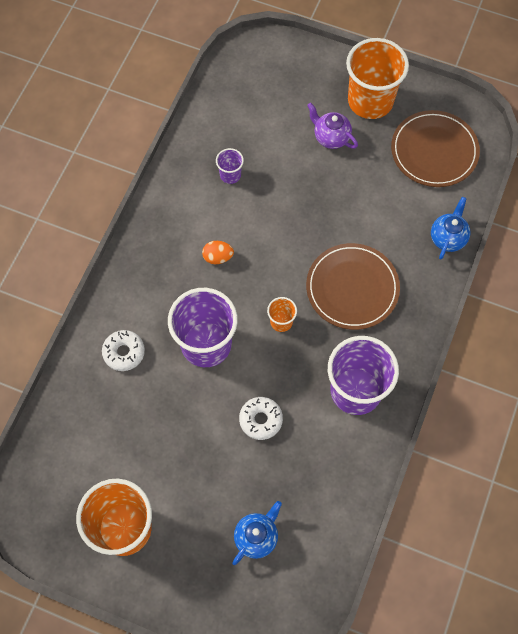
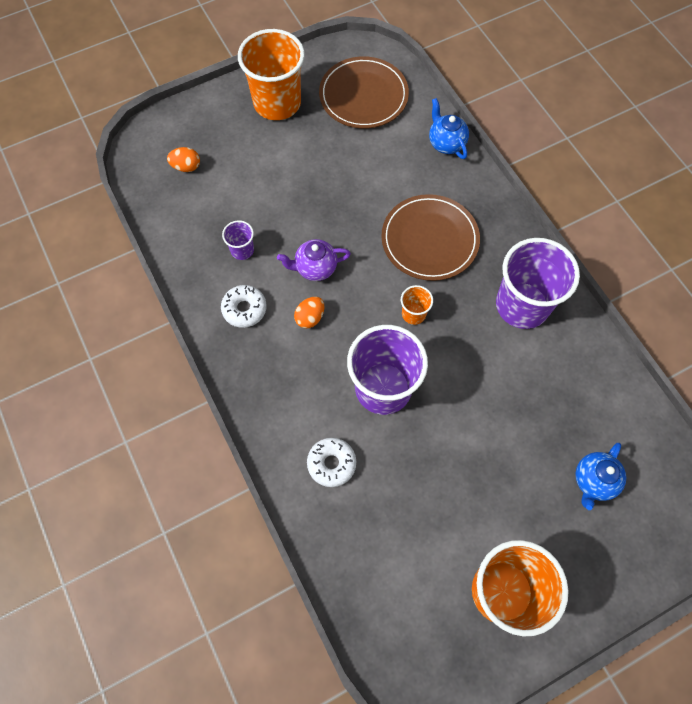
camera: 50 degrees left, 0 degrees up
blue teapot [232,501,282,565] -> blue teapot turned 135 degrees counterclockwise [575,443,626,510]
white donut [239,397,283,440] -> white donut moved to [221,285,267,328]
purple teapot [307,103,358,149] -> purple teapot moved to [277,239,351,281]
none -> orange egg [167,147,200,172]

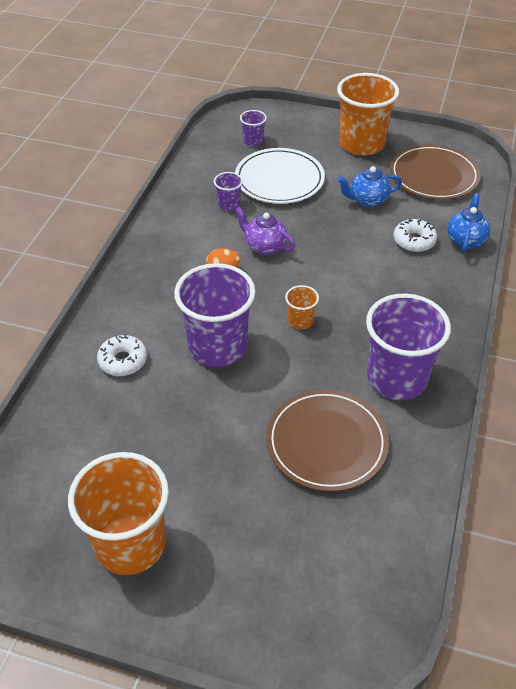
camera: 45 degrees right, 20 degrees down
orange egg [167,147,200,172] -> purple cup [240,110,267,146]
white donut [221,285,267,328] -> white donut moved to [393,218,437,252]
brown plate [381,194,480,281] -> brown plate moved to [266,389,389,492]
blue teapot [575,443,626,510] -> blue teapot moved to [338,166,402,207]
none -> white plate [235,148,325,204]

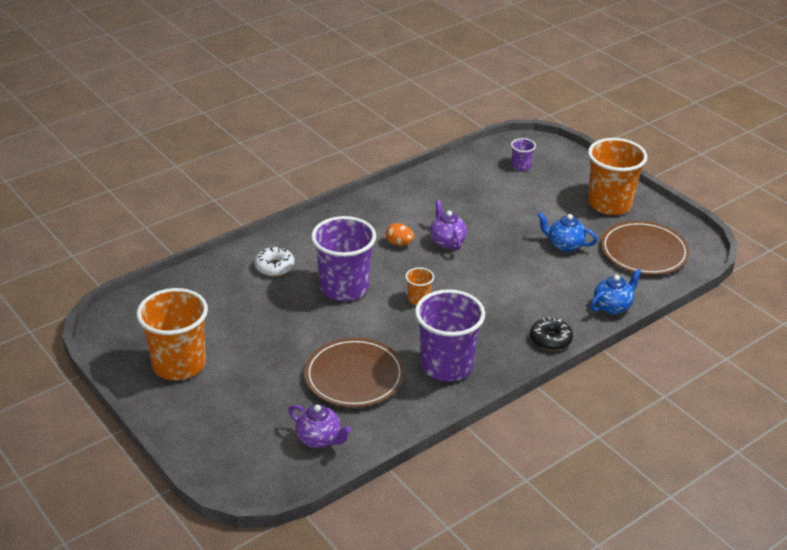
camera: 35 degrees right, 10 degrees down
purple cup [214,172,243,211] -> none
white plate [235,148,325,204] -> none
white donut [393,218,437,252] -> none
none -> purple teapot [289,404,351,448]
none -> black donut [530,317,573,350]

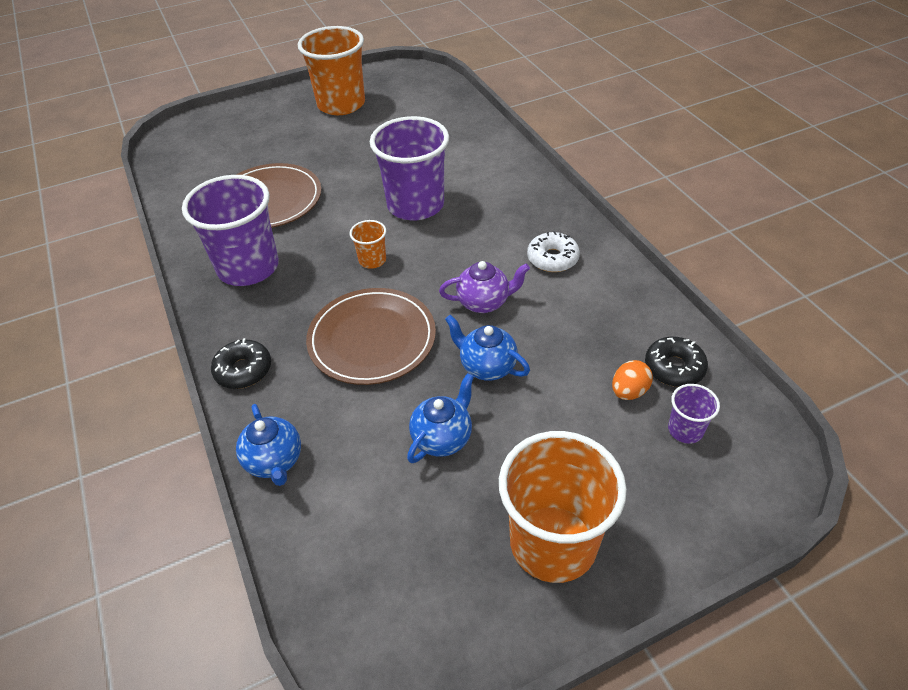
camera: 105 degrees right, 10 degrees up
white donut [255,246,295,276] -> white donut moved to [527,231,580,272]
purple teapot [289,404,351,448] -> none
orange egg [386,223,414,246] -> orange egg moved to [612,360,653,400]
brown plate [601,221,690,275] -> brown plate moved to [306,288,436,385]
none -> blue teapot [445,315,530,381]
none -> black donut [645,337,708,387]

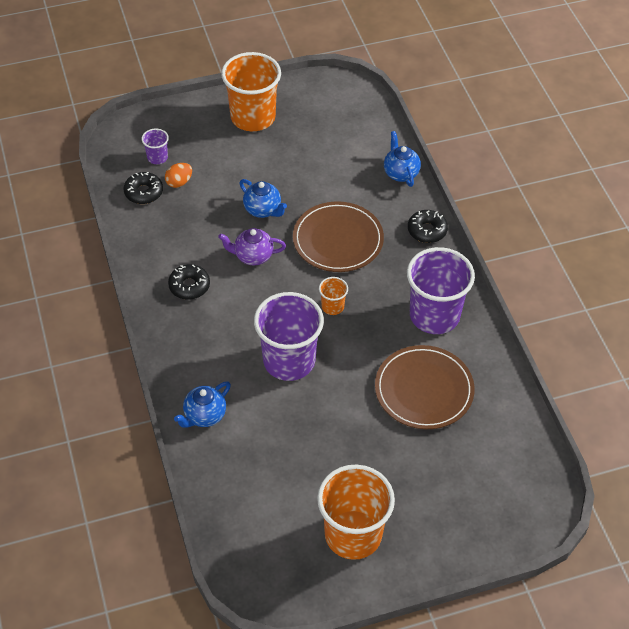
camera: 175 degrees left, 5 degrees up
blue teapot [407,373,474,463] -> blue teapot moved to [174,382,231,428]
white donut [527,231,580,272] -> black donut [168,264,210,300]

